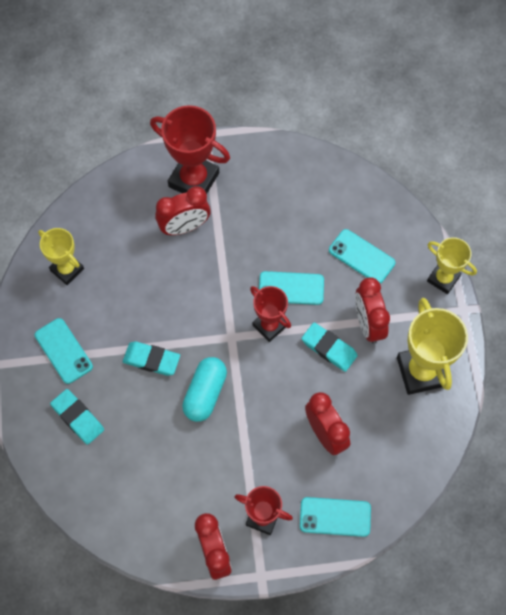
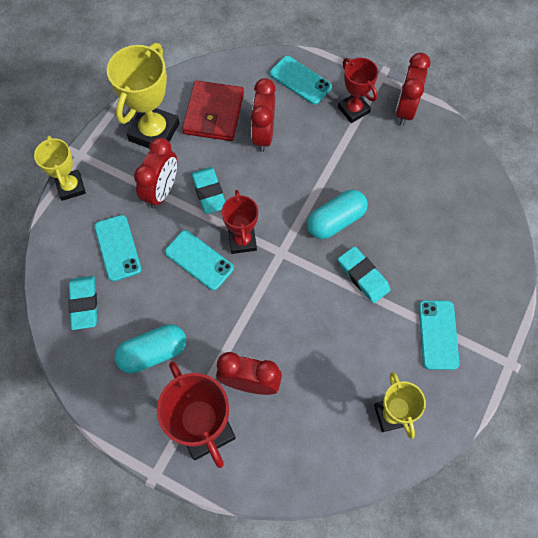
camera: 145 degrees left, 0 degrees up
turquoise eraser [50,389,104,445] -> turquoise eraser moved to [68,276,97,330]
none -> turquoise capsule [115,324,186,374]
none -> red wallet [182,80,244,141]

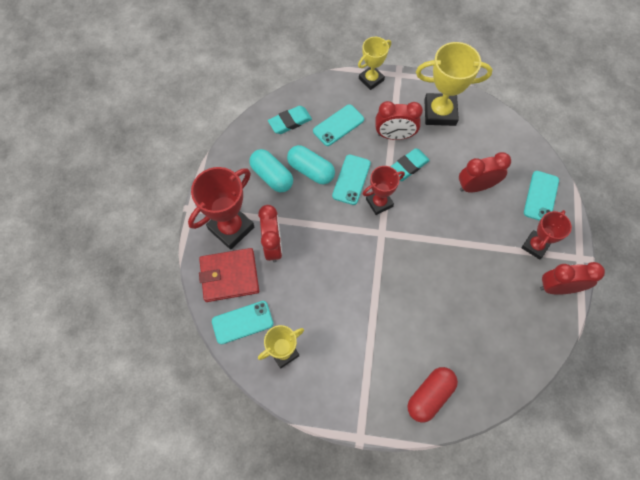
camera: 70 degrees right, 0 degrees up
red wallet [182,80,244,141] -> red wallet moved to [199,248,259,302]
turquoise capsule [307,190,368,239] -> turquoise capsule moved to [287,145,335,184]
turquoise eraser [338,246,390,303] -> none
turquoise phone [419,300,460,370] -> turquoise phone moved to [212,301,273,344]
none -> red capsule [407,367,458,423]

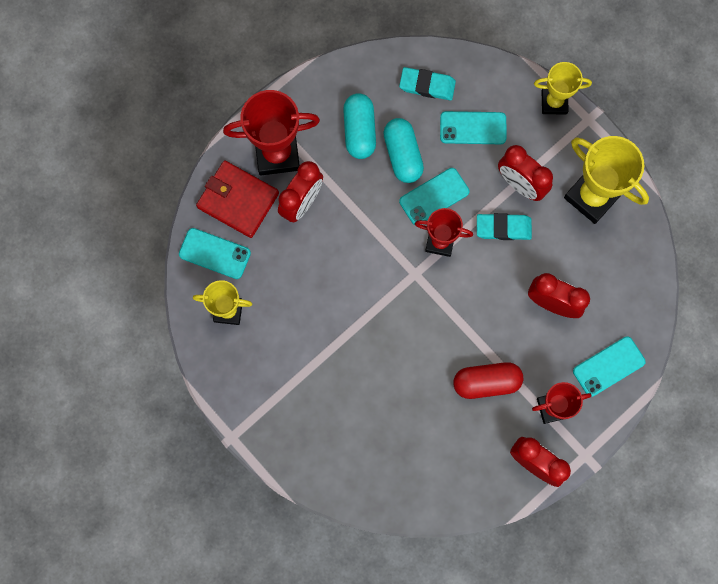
camera: 40 degrees right, 10 degrees up
red capsule [407,367,458,423] -> red capsule moved to [453,362,523,399]

